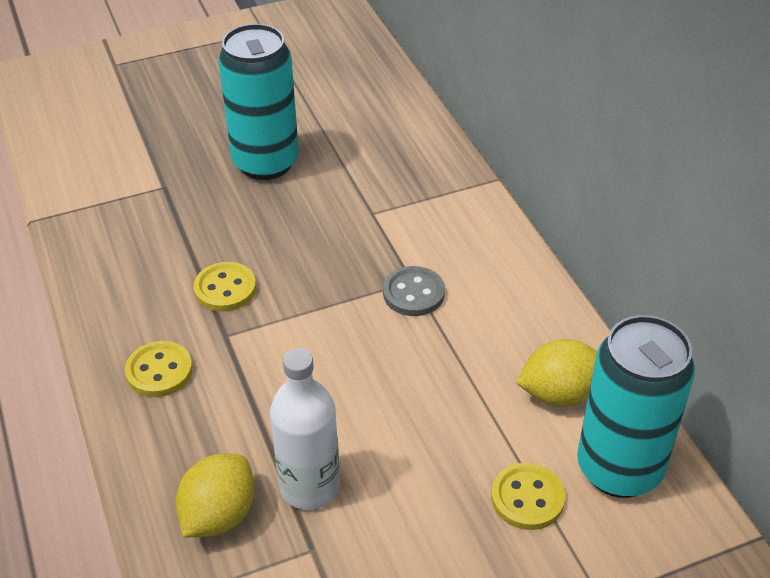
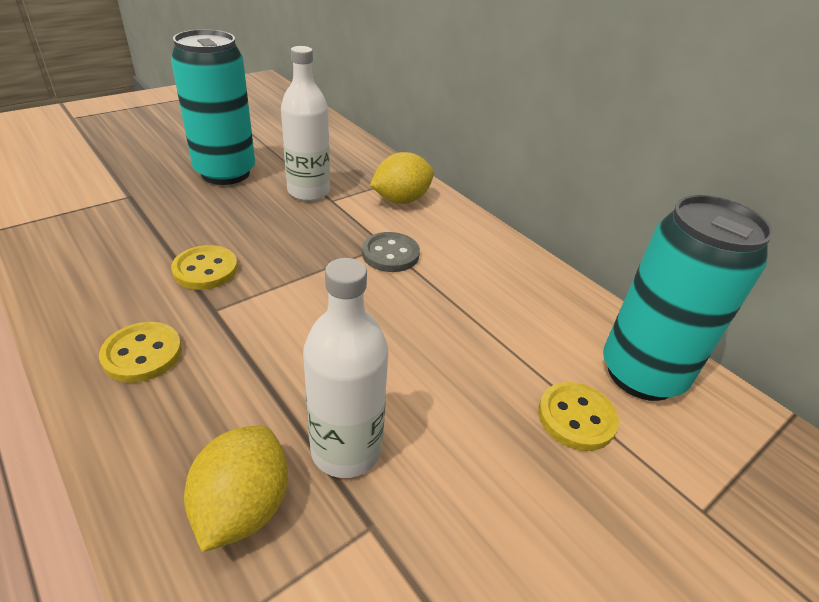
camera: 20 degrees left, 5 degrees down
yellow lemon [516,339,597,407] -> yellow lemon moved to [370,152,434,204]
none -> white bottle [281,46,330,201]

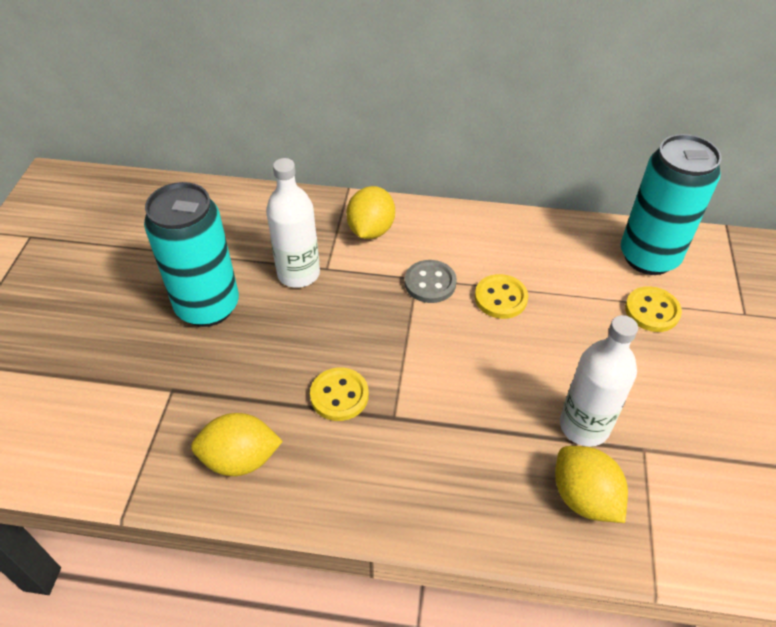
camera: 40 degrees left, 10 degrees up
yellow button [99,322,182,383] -> yellow button moved to [475,274,528,319]
none -> yellow lemon [191,413,283,476]

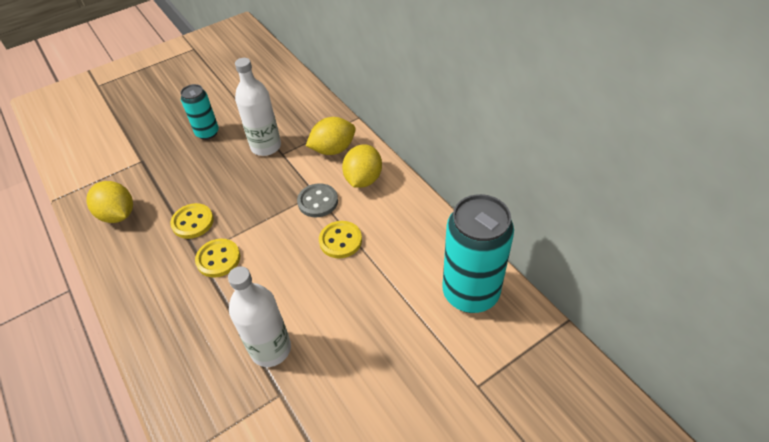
camera: 50 degrees right, 0 degrees up
turquoise can [144,182,239,327] -> turquoise can [180,84,219,140], size x0.56
yellow lemon [555,446,628,523] -> yellow lemon moved to [342,144,382,188]
yellow button [625,286,682,332] -> yellow button moved to [195,239,240,278]

